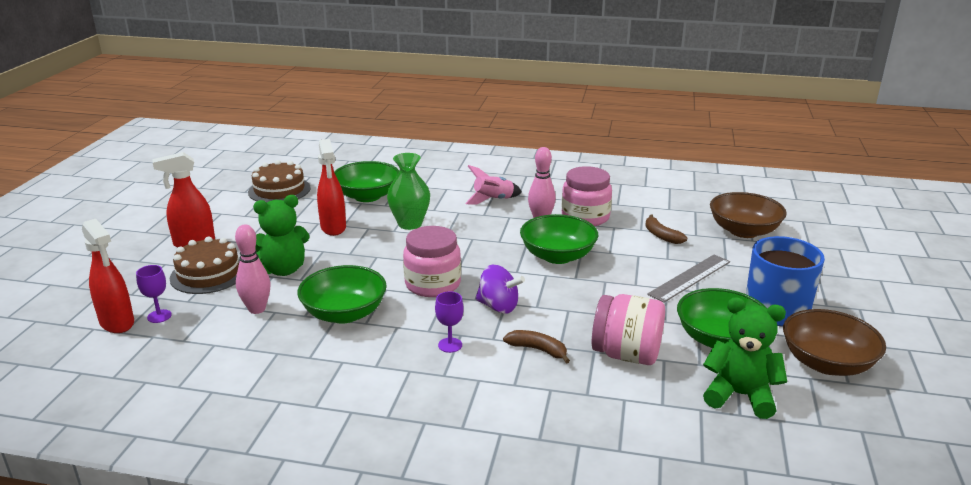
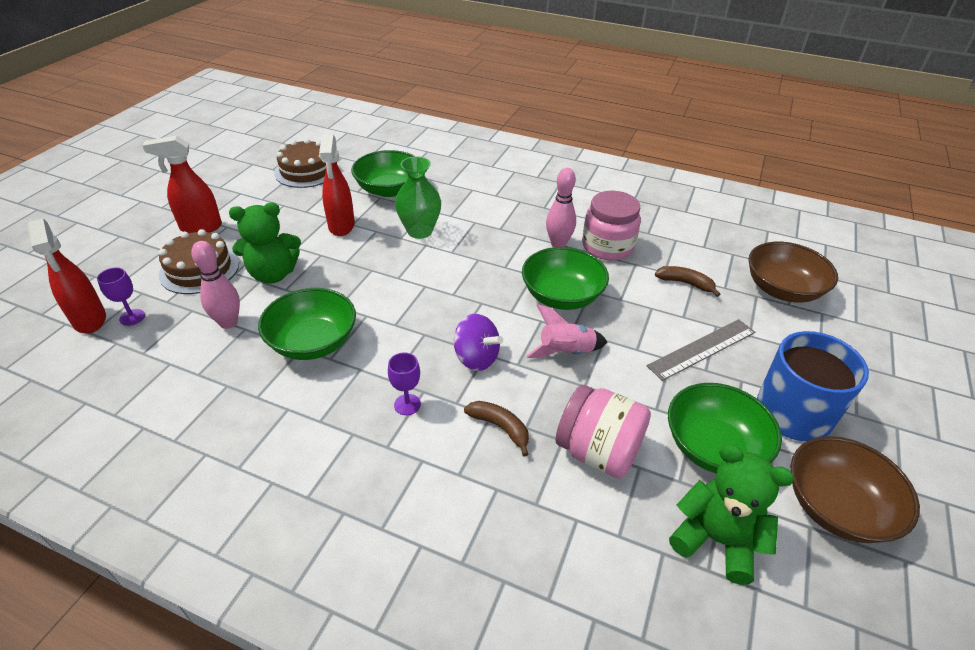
camera: 10 degrees right, 15 degrees up
pink jar [403,226,461,297] -> none
pink rocket [465,165,522,205] -> pink rocket moved to [526,304,608,358]
brown banana [645,214,687,244] -> brown banana turned 135 degrees clockwise [655,266,720,297]

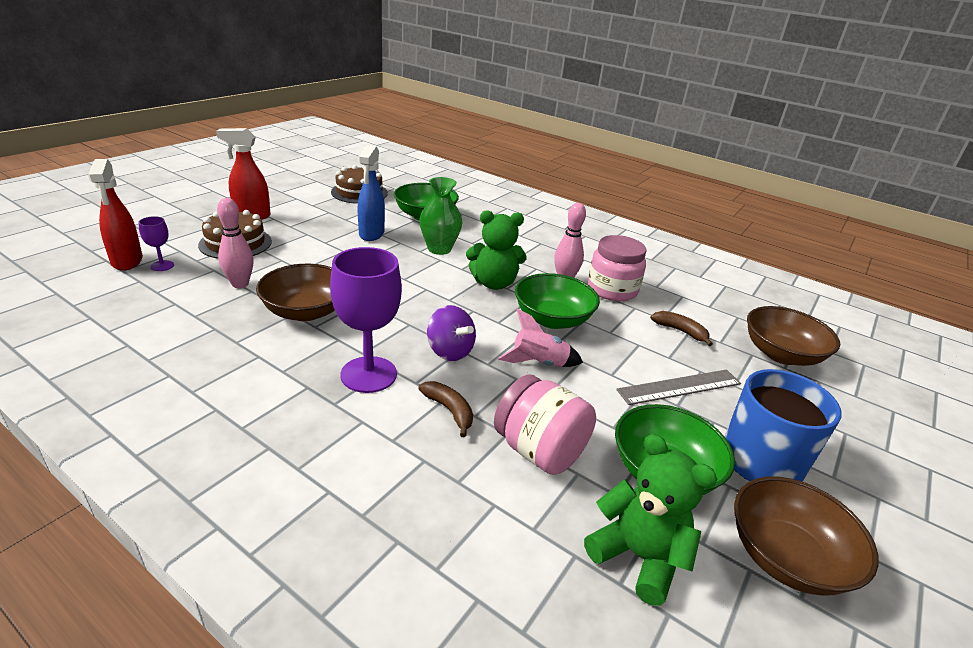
camera: 10 degrees right, 10 degrees down
green teddy bear [229,202,301,284] -> green teddy bear moved to [466,210,526,290]
green bowl [258,288,356,360] -> brown bowl [256,264,335,321]
red spray bottle [319,134,355,236] -> blue spray bottle [357,145,385,241]
purple goblet [388,352,421,415] -> purple goblet [330,247,402,393], size x2.12

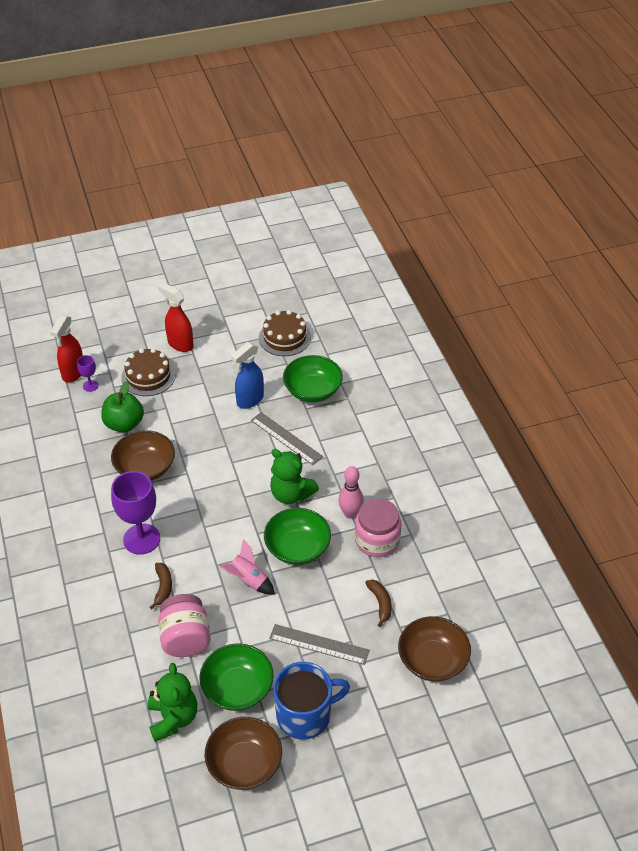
camera: 40 degrees right, 15 degrees up
pink bowling pin [217,198,254,288] -> green apple [101,381,144,432]
green vase [419,177,462,255] -> grey ruler [251,412,323,465]
purple spinning top [427,305,476,361] -> none

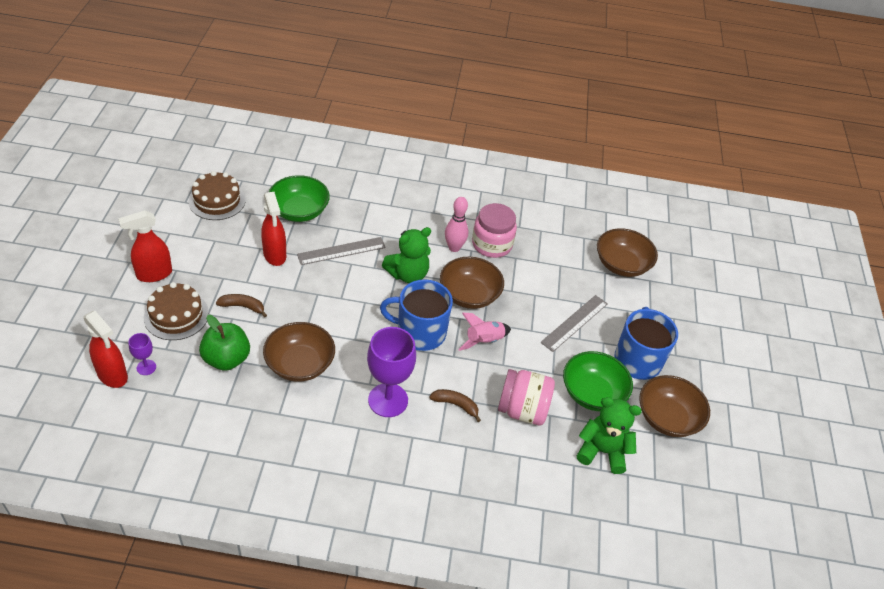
camera: 70 degrees left, 0 degrees up
blue spray bottle [231,342,264,409] -> red spray bottle [261,192,286,266]
green bowl [264,508,331,565] -> brown bowl [440,257,504,309]
brown banana [365,580,391,627] -> brown banana moved to [216,294,267,317]
none -> blue mug [380,279,453,351]

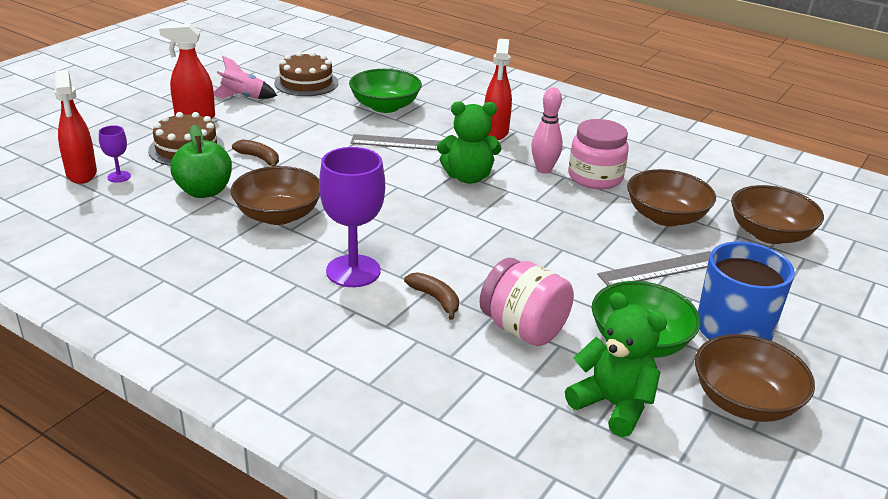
camera: 30 degrees right, 15 degrees down
red spray bottle [261,192,286,266] -> red spray bottle moved to [484,39,512,140]
blue mug [380,279,453,351] -> none
brown bowl [440,257,504,309] -> brown bowl moved to [627,169,716,226]
pink rocket [458,313,511,351] -> pink rocket moved to [214,55,277,99]

